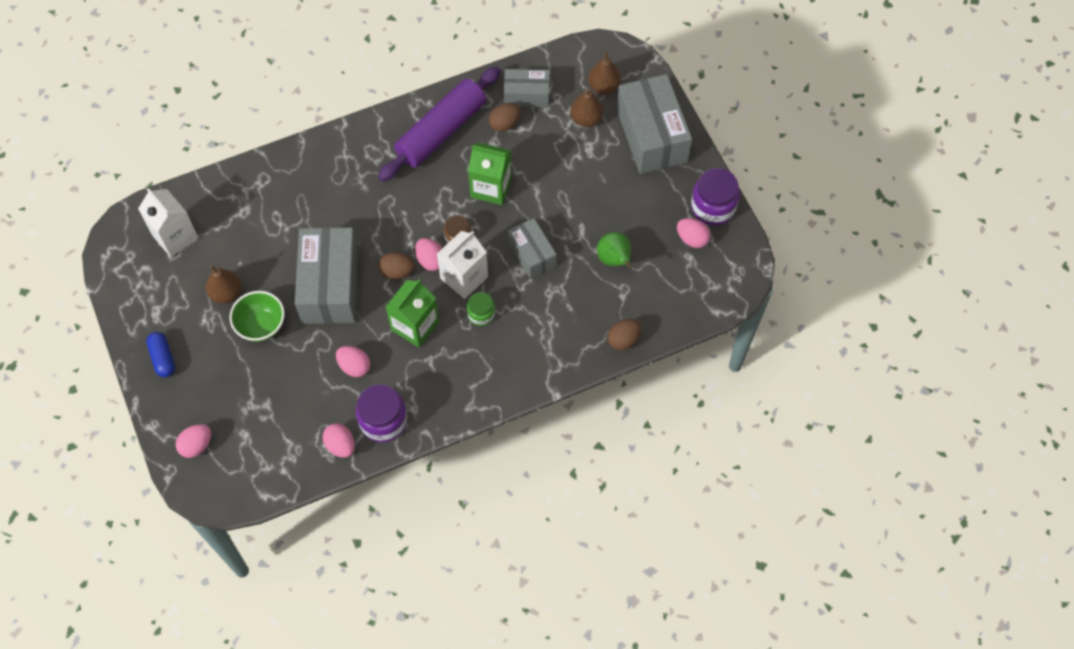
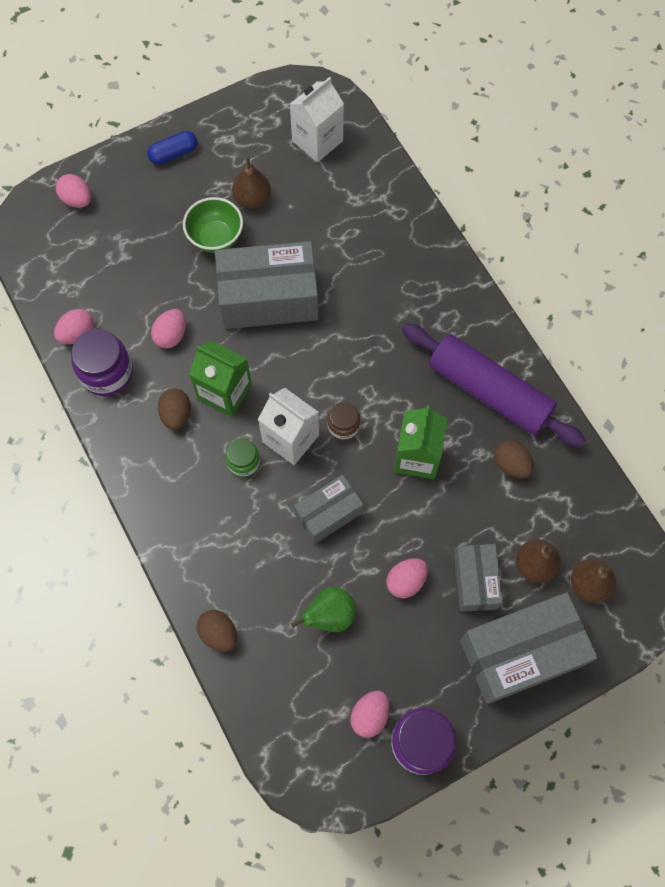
camera: 85 degrees right, 5 degrees up
brown egg [378,252,415,279] -> brown egg moved to [158,388,191,430]
pink egg [415,238,442,271] -> pink egg moved to [386,558,428,598]
grey box [504,69,549,108] -> grey box moved to [454,544,503,612]

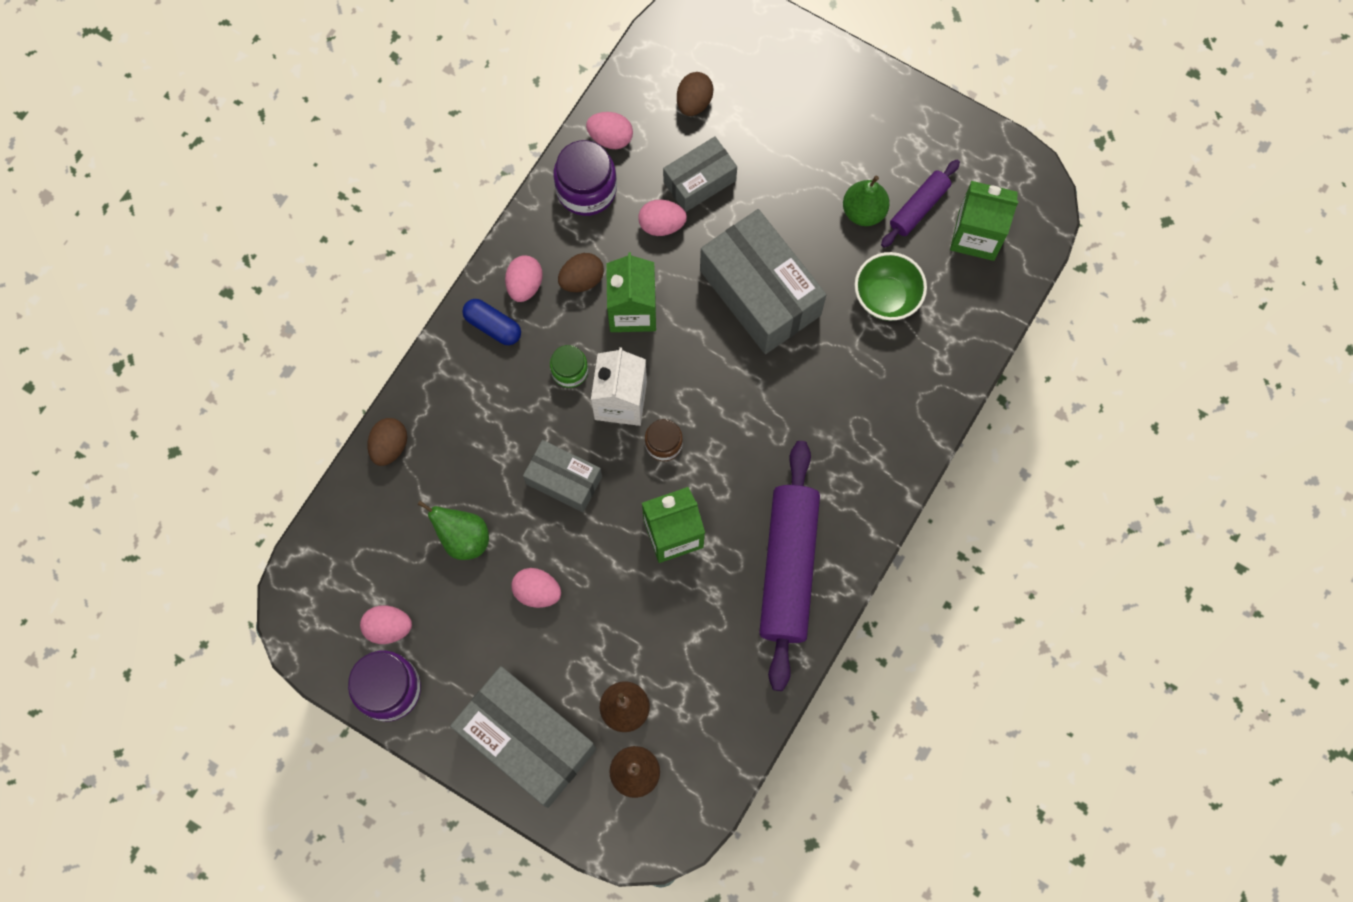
camera: 60 degrees right, 5 degrees up
pink egg [56,174,91,208] -> pink egg moved to [505,255,543,302]
blue capsule [147,131,197,165] -> blue capsule moved to [462,299,521,345]
green bowl [183,197,243,253] -> green bowl moved to [854,252,927,321]
brown pear [232,157,271,209] -> green pear [843,176,890,226]
white carton [290,77,344,162] -> green carton [950,181,1018,261]
grey box [454,544,503,612] -> grey box moved to [663,136,737,212]
brown egg [494,440,534,479] -> brown egg moved to [677,72,713,116]
none -> purple rolling pin [881,160,960,248]

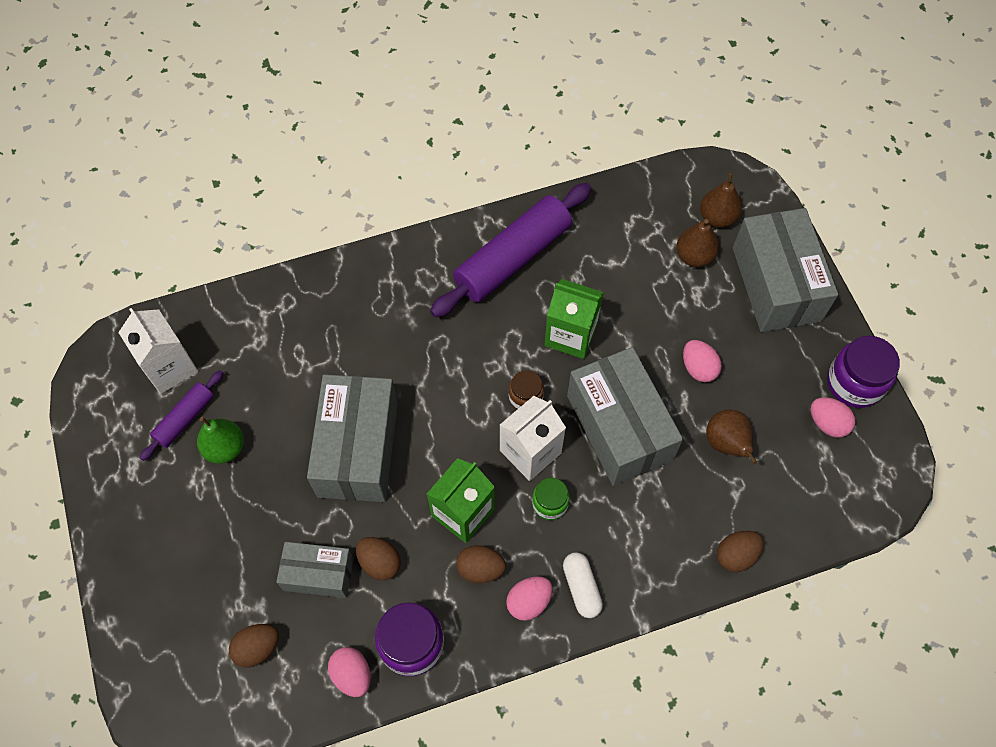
camera: 140 degrees left, 10 degrees down
green pear [417,500,489,560] -> brown pear [706,409,757,464]
blue capsule [462,299,521,345] -> white capsule [563,552,603,618]
grey box [523,440,602,512] -> grey box [567,347,683,486], size x1.75
pink egg [638,199,687,236] -> brown egg [356,537,401,580]
green bowl [854,252,927,321] -> none
purple rolling pin [881,160,960,248] -> purple rolling pin turned 45 degrees counterclockwise [140,370,223,461]
green carton [950,181,1018,261] -> white carton [118,308,198,394]

